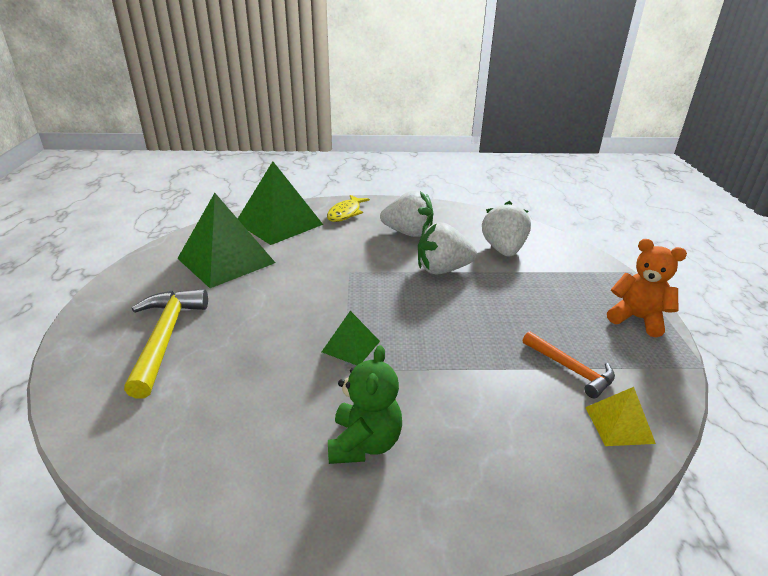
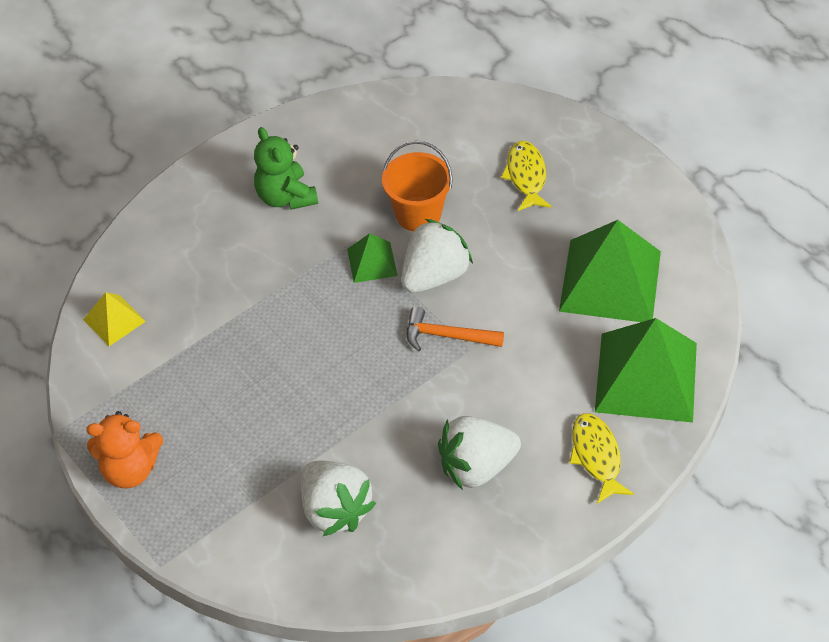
camera: 145 degrees right, 20 degrees up
yellow hammer [124,289,208,399] -> yellow fish [501,141,552,211]
white strawberry [418,223,477,275] -> white strawberry moved to [401,219,473,293]
orange hammer [523,331,615,398] -> orange hammer moved to [407,307,504,351]
none -> orange bucket [382,141,453,232]

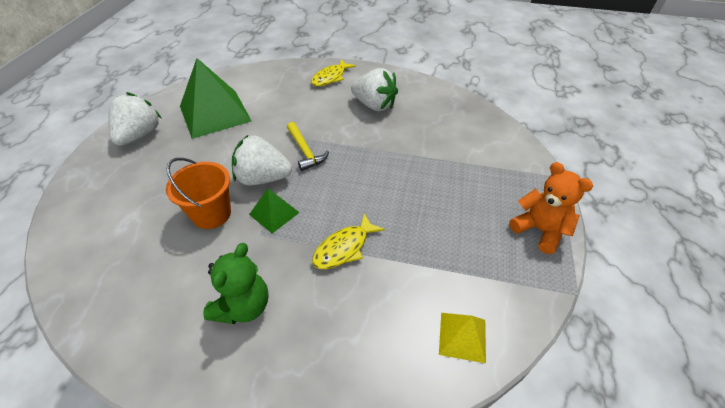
camera: 130 degrees left, 5 degrees down
white strawberry [301,461,376,536] -> white strawberry moved to [108,92,161,146]
orange hammer [407,307,504,351] -> yellow hammer [287,122,329,171]
yellow fish [501,141,552,211] -> yellow fish moved to [312,213,385,269]
green pyramid [595,318,697,423] -> none

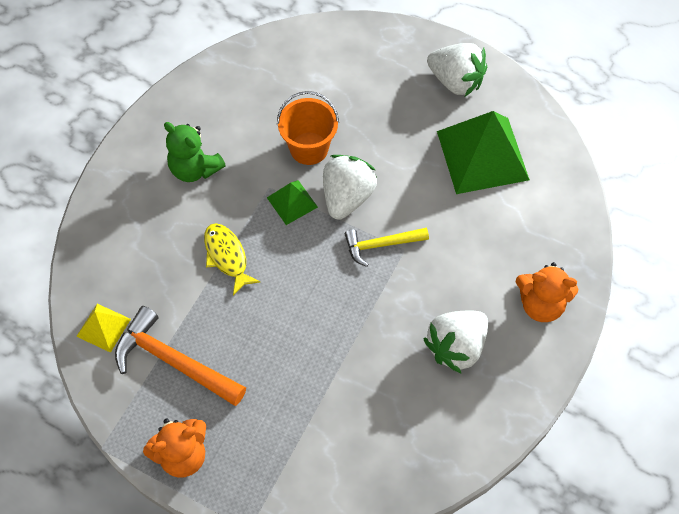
camera: 105 degrees right, 15 degrees up
yellow fish [311,59,356,86] -> orange teddy bear [515,262,578,322]
none -> orange hammer [115,306,246,406]

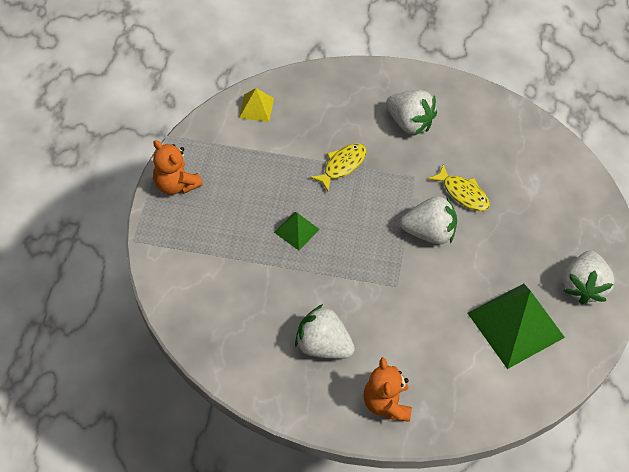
camera: 70 degrees right, 5 degrees down
orange hammer [115,306,246,406] -> none
green teddy bear [164,122,226,182] -> white strawberry [386,90,437,136]
green pyramid [267,180,318,225] -> green pyramid moved to [274,212,320,250]
orange bucket [277,91,339,165] -> yellow fish [428,164,490,211]
yellow hammer [345,228,429,267] -> none

